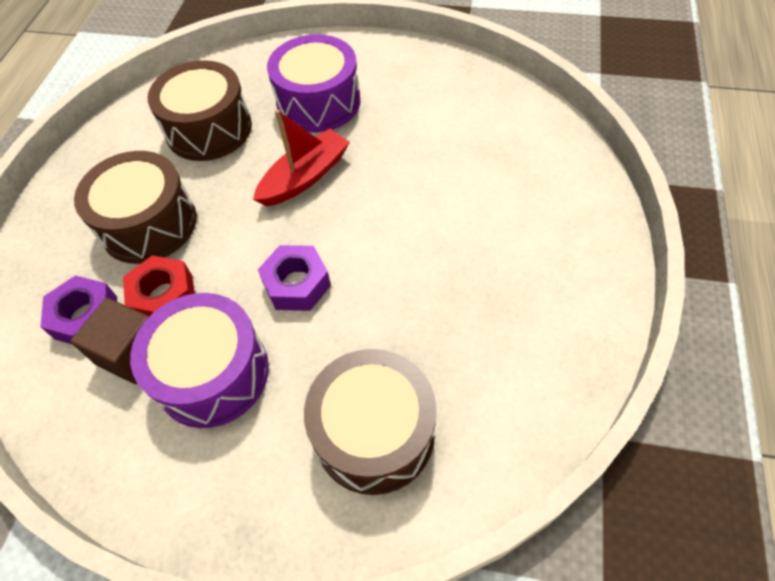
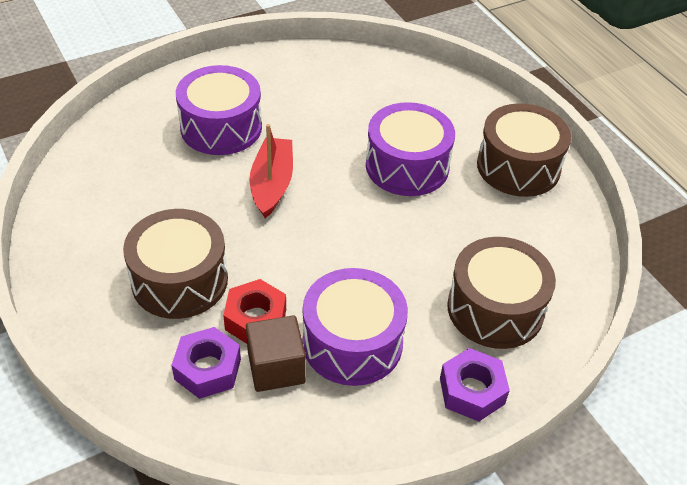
camera: 45 degrees left, 10 degrees down
brown drum [147,60,252,161] -> brown drum moved to [477,103,571,197]
purple nut [258,245,331,311] -> purple nut moved to [440,348,510,422]
none -> purple drum [366,102,455,196]

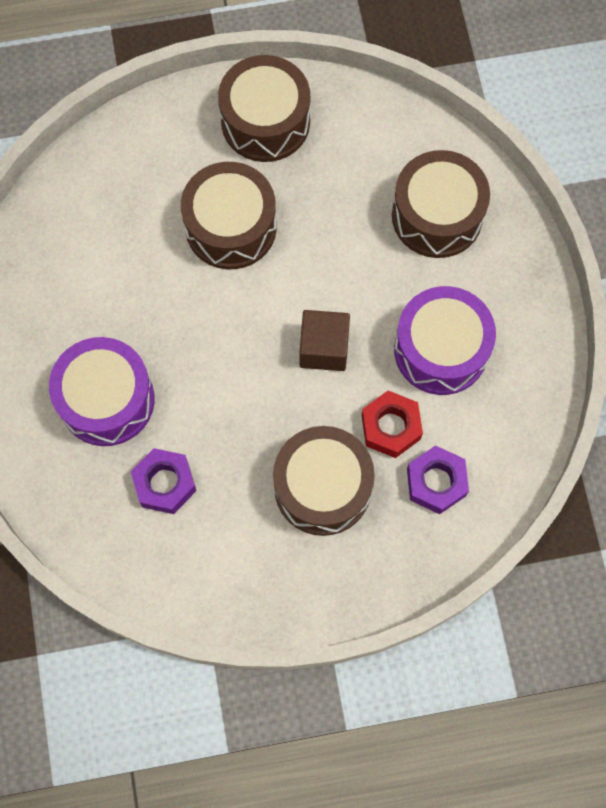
camera: 70 degrees left, 25 degrees up
brown cube [246,315,306,392] -> brown cube moved to [299,310,350,371]
red boat [250,124,293,218] -> none
purple drum [366,102,455,196] -> brown drum [181,162,277,269]
purple nut [440,348,510,422] -> purple nut moved to [131,448,196,514]

